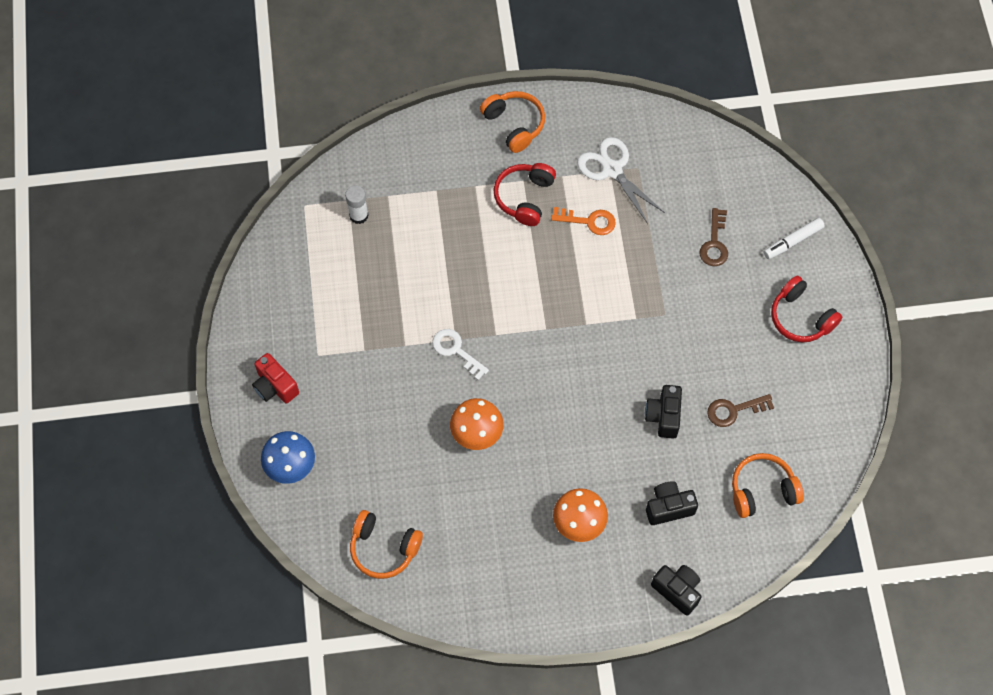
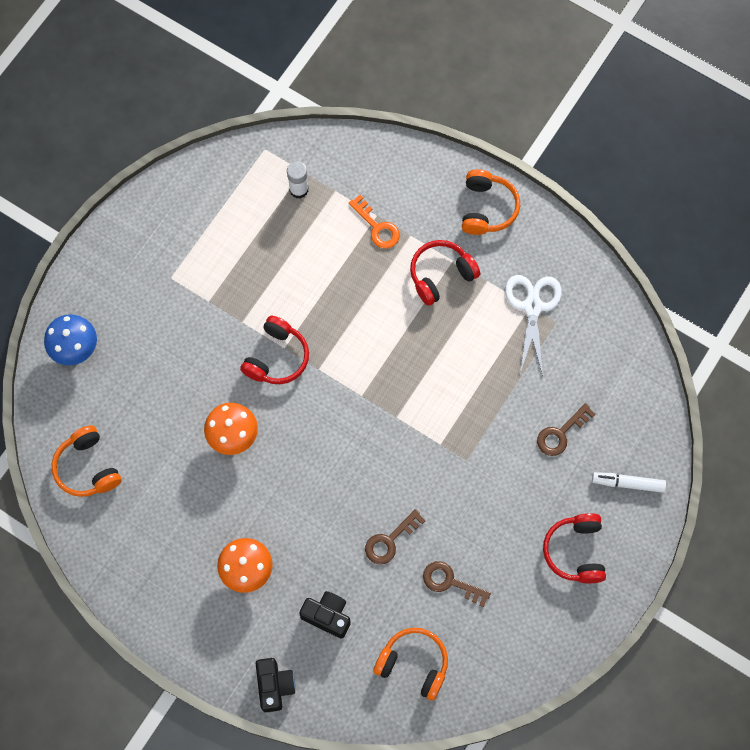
camera: 40 degrees right, 5 degrees up
red camera [252,353,299,403] -> none
white key [432,329,489,380] -> red headphones [240,316,309,384]
orange key [551,207,616,235] -> orange key moved to [349,195,400,249]
black camera [645,385,682,439] -> brown key [365,509,426,564]

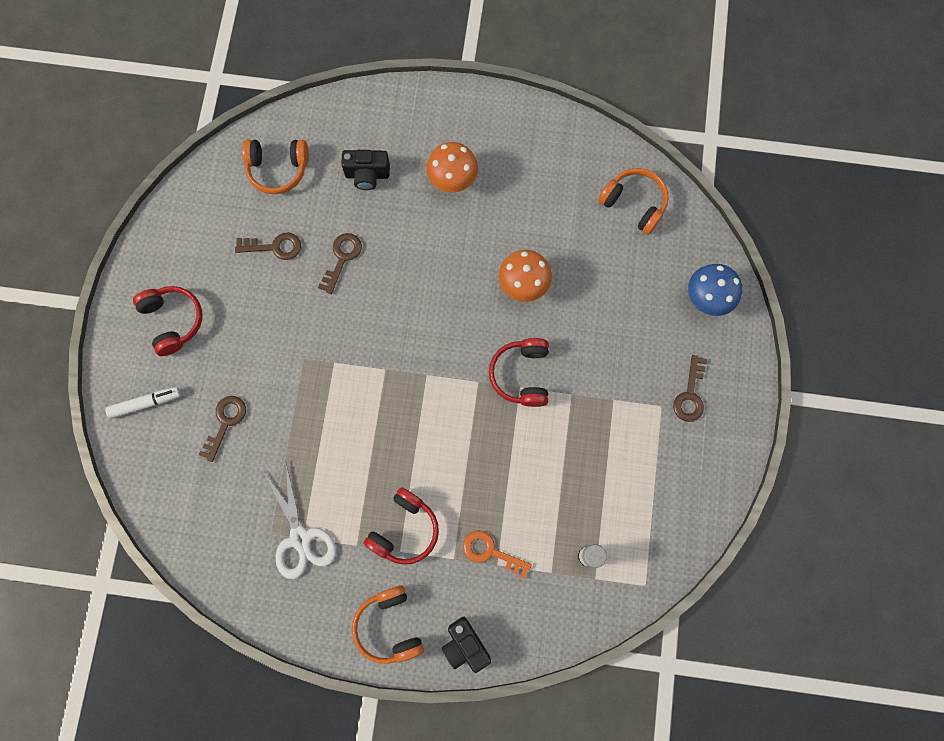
camera: 155 degrees right, 5 degrees up
black camera [256,658,295,712] -> black camera moved to [442,617,491,673]
none -> brown key [673,355,707,422]

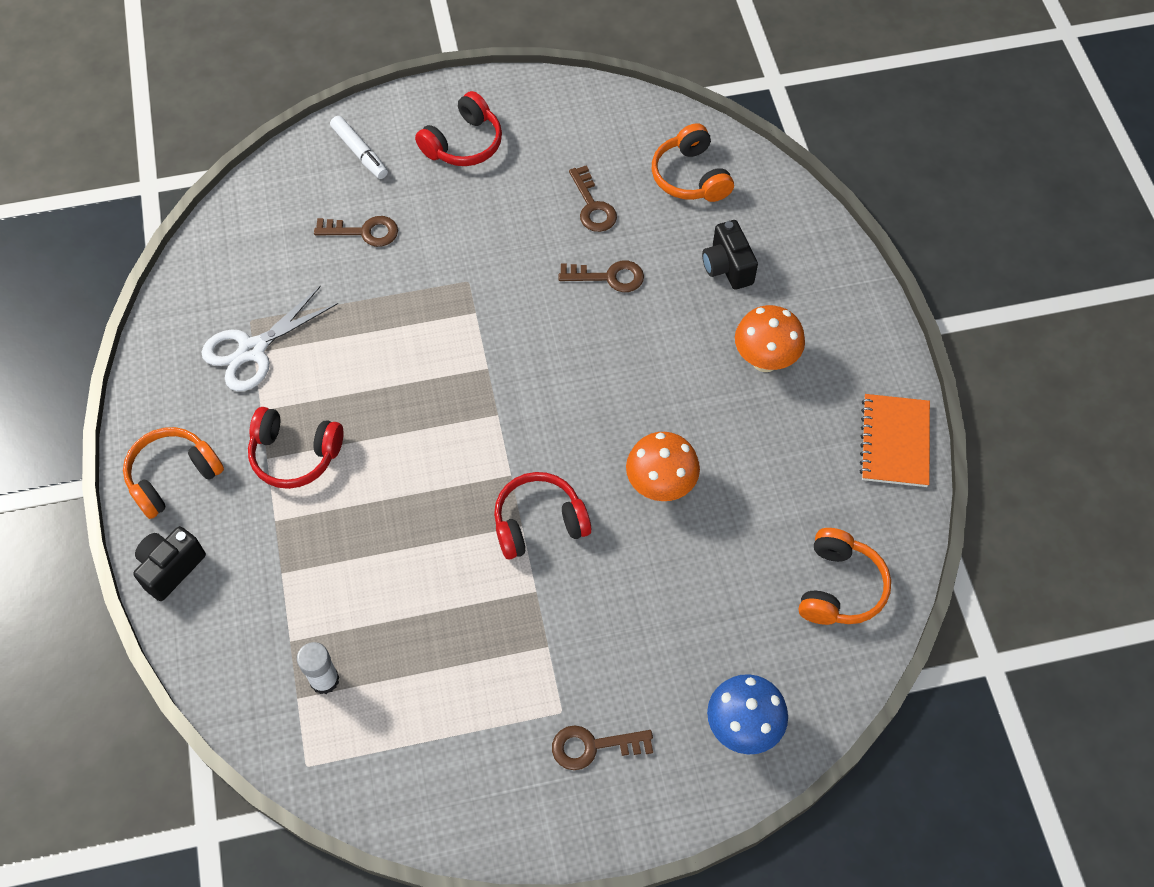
camera: 70 degrees right, 15 degrees down
orange key [463,531,532,579] -> none
none -> orange notebook [860,394,930,487]

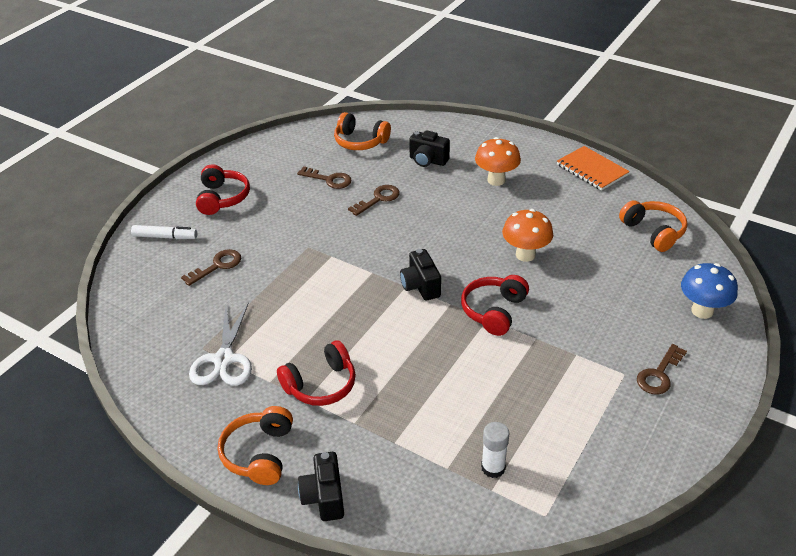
camera: 45 degrees left, 20 degrees down
none -> black camera [400,249,441,301]

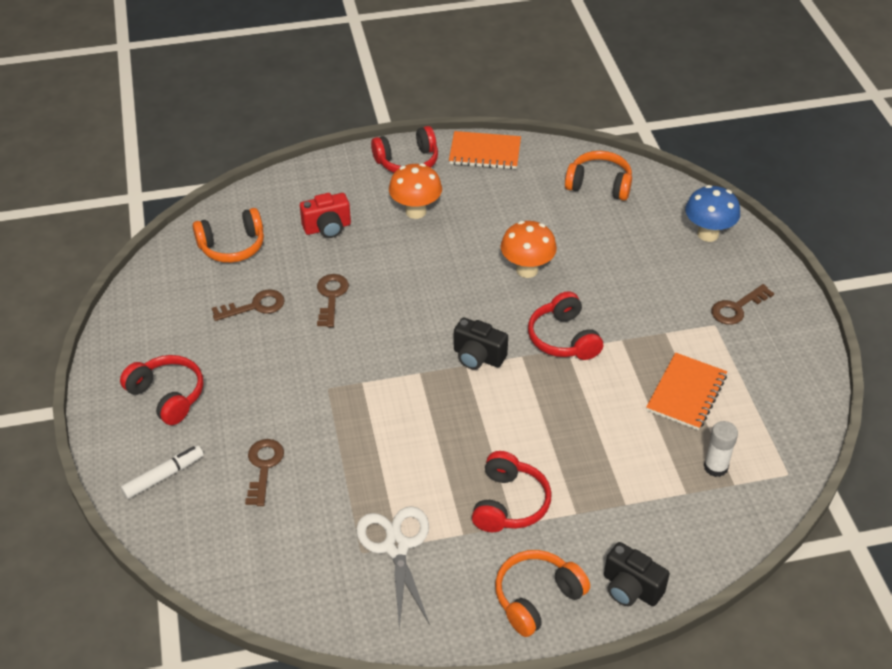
camera: 45 degrees left, 5 degrees up
white scissors [189,302,252,386] -> white scissors turned 150 degrees counterclockwise [356,506,430,629]
orange headphones [218,406,293,485] -> orange headphones turned 90 degrees clockwise [495,550,590,637]
black camera [409,130,450,167] -> red camera [300,193,351,238]
brown key [637,344,687,395] -> brown key turned 60 degrees clockwise [711,284,774,325]
none -> red headphones [371,126,438,173]
none -> orange notebook [646,353,727,430]

